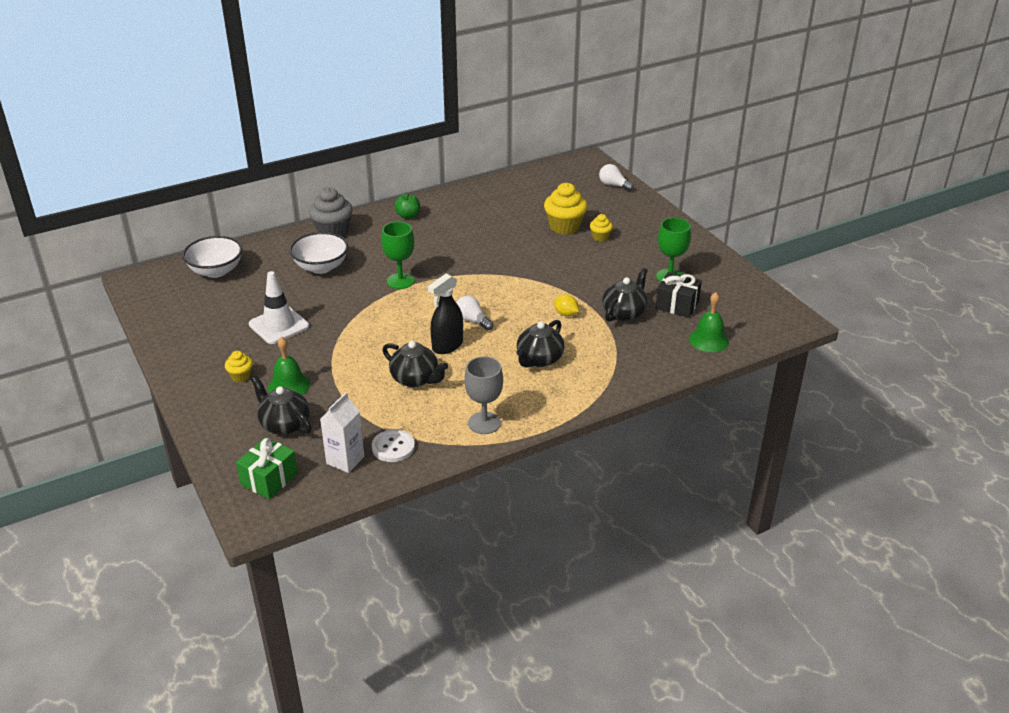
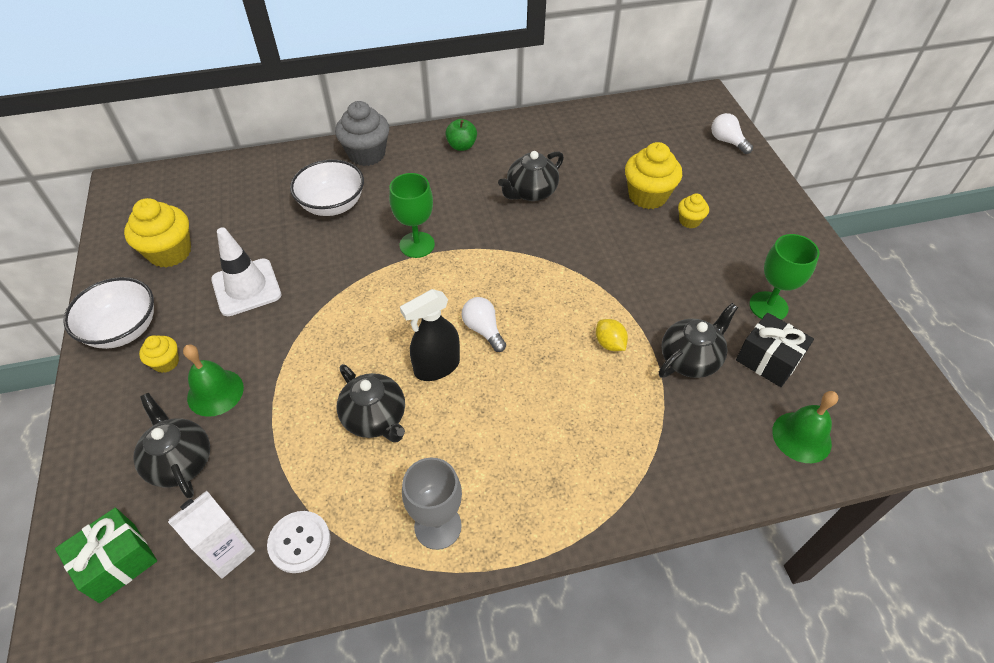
camera: 15 degrees right, 15 degrees up
white bowl [182,236,242,278] -> white bowl moved to [63,277,154,349]
black teapot [517,320,565,368] -> black teapot moved to [498,151,564,201]
none -> yellow cupcake [124,198,191,268]

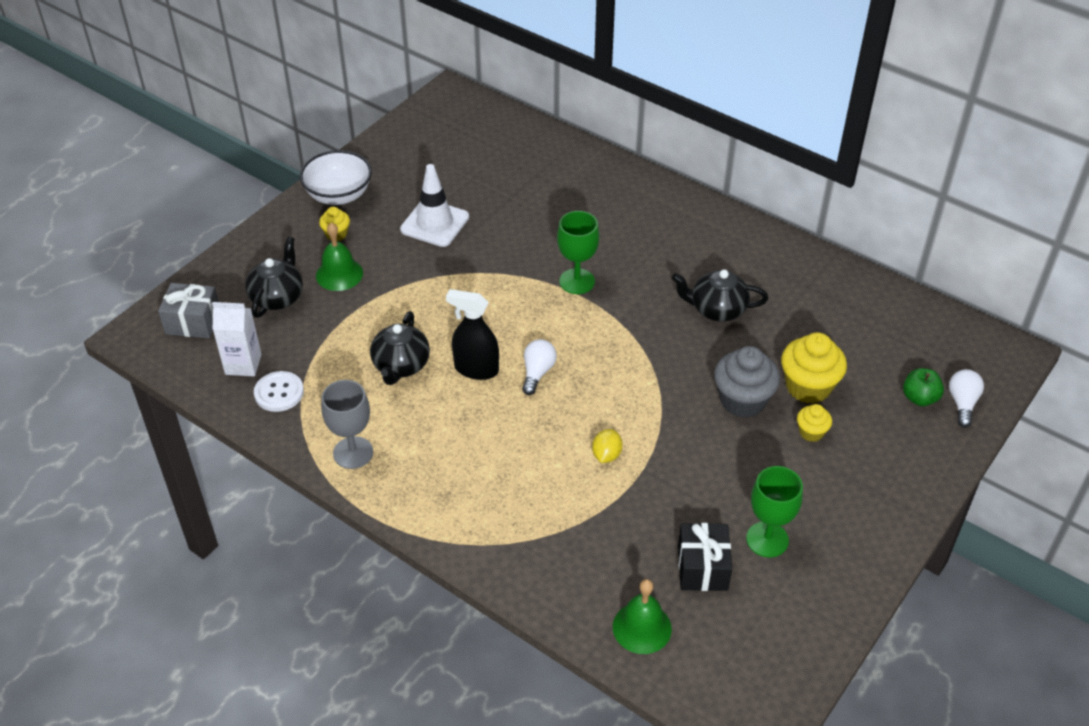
camera: 50 degrees right, 5 degrees down
green gift [55,508,157,603] -> grey gift [158,283,219,338]
yellow cupcake [124,198,191,268] -> none
white bowl [290,159,364,216] -> none
grey cupcake [335,101,389,166] -> grey cupcake moved to [714,346,780,418]
green apple [445,119,477,151] -> green apple moved to [903,368,944,406]
black teapot [659,303,738,378] -> none

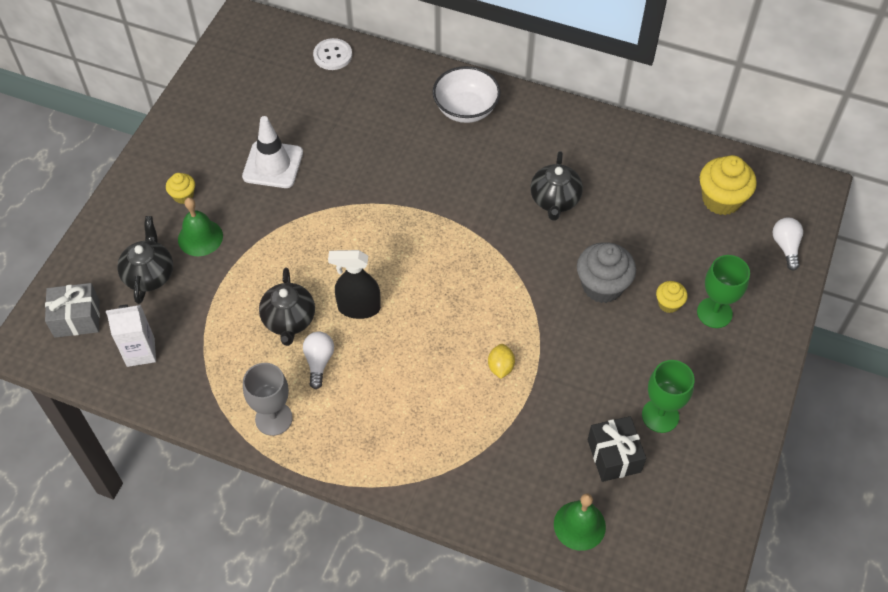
camera: 15 degrees left, 10 degrees up
white button [254,371,304,412] -> white button moved to [313,38,352,70]
white bowl [300,150,372,205] -> white bowl moved to [433,66,501,123]
white light bulb [522,339,557,395] -> white light bulb moved to [303,331,334,389]
green goblet [557,211,599,294] -> green goblet moved to [697,255,750,328]
black teapot [672,270,768,322] -> black teapot turned 75 degrees counterclockwise [530,151,583,221]
yellow cupcake [781,332,847,404] -> yellow cupcake moved to [700,155,757,215]
green apple [903,368,944,406] -> none

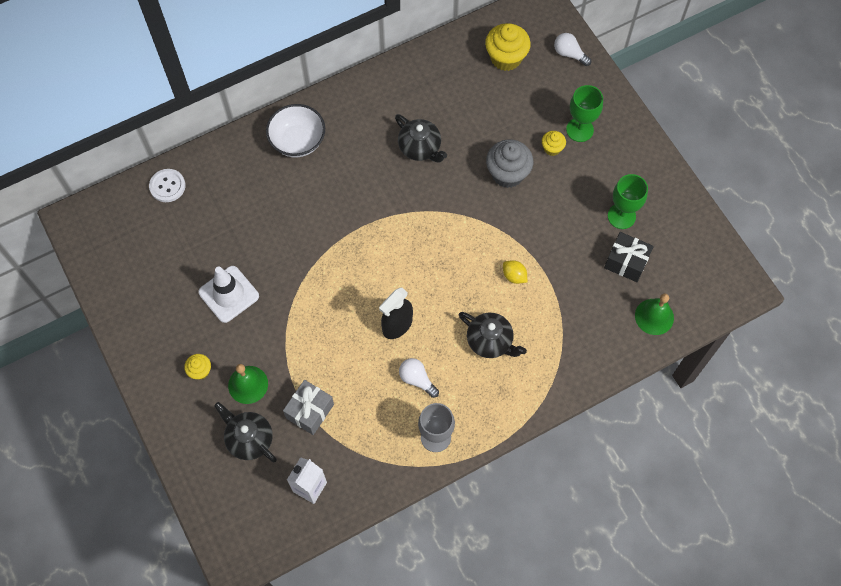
camera: 50 degrees left, 10 degrees up
grey gift [45,283,100,338] -> grey gift moved to [283,380,334,435]
black teapot [259,268,315,346] -> black teapot moved to [459,312,527,358]

